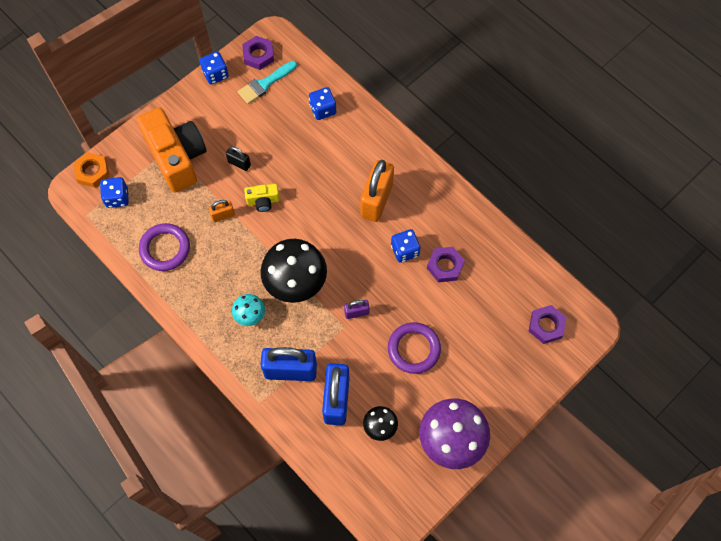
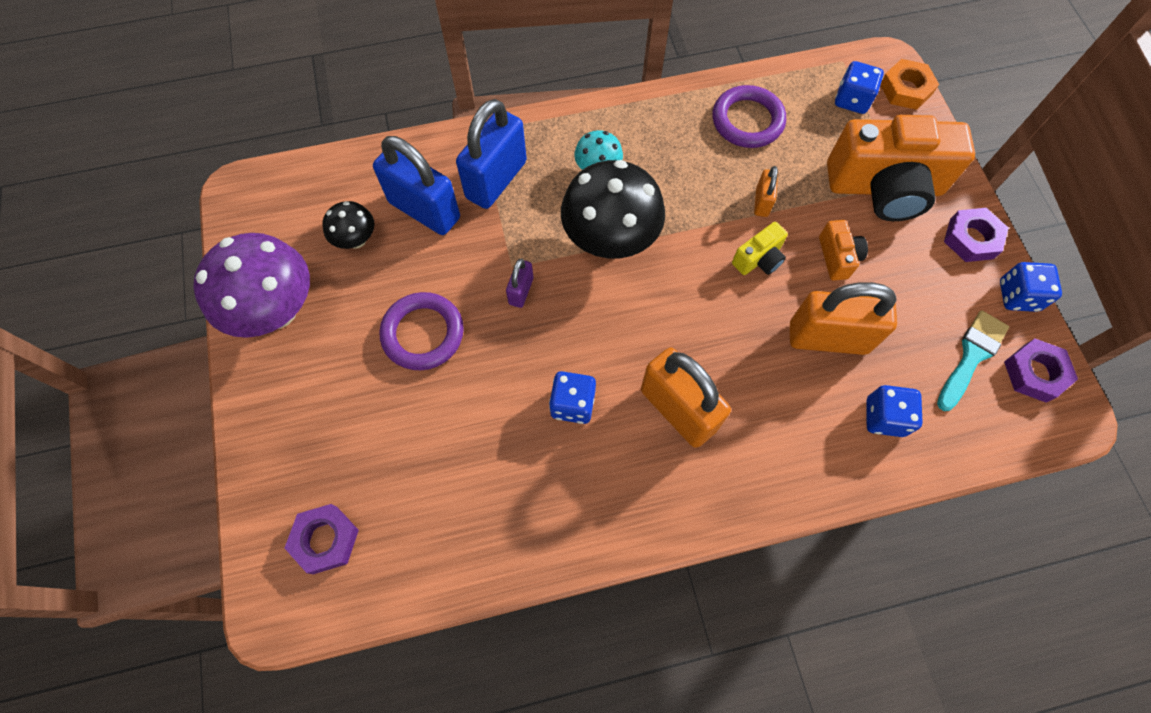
camera: 120 degrees right, 0 degrees up
black padlock [226,146,251,171] -> orange camera [819,220,868,281]
turquoise brush [238,61,297,104] -> turquoise brush turned 45 degrees clockwise [937,310,1009,411]
yellow camera [244,184,280,212] -> yellow camera turned 150 degrees counterclockwise [732,222,788,275]
purple nut [427,247,465,282] -> purple nut moved to [944,208,1008,262]
none -> orange padlock [790,282,897,355]

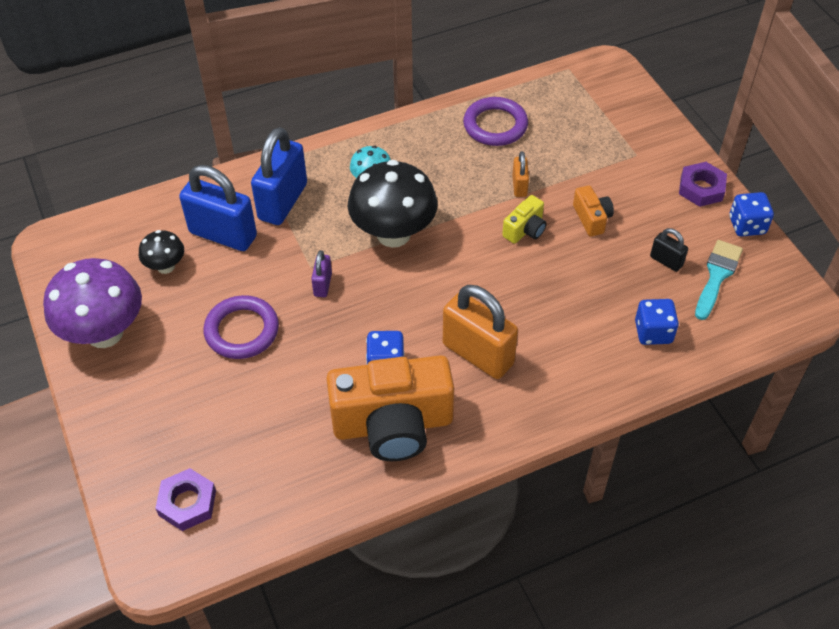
camera: 10 degrees left, 15 degrees down
orange padlock [790,282,897,355] -> none
orange camera [827,115,975,221] -> orange camera moved to [326,355,454,461]
blue dice [835,61,884,114] -> none
orange nut [881,59,939,110] -> none
purple nut [1004,339,1078,403] -> none
none -> black padlock [650,228,688,272]

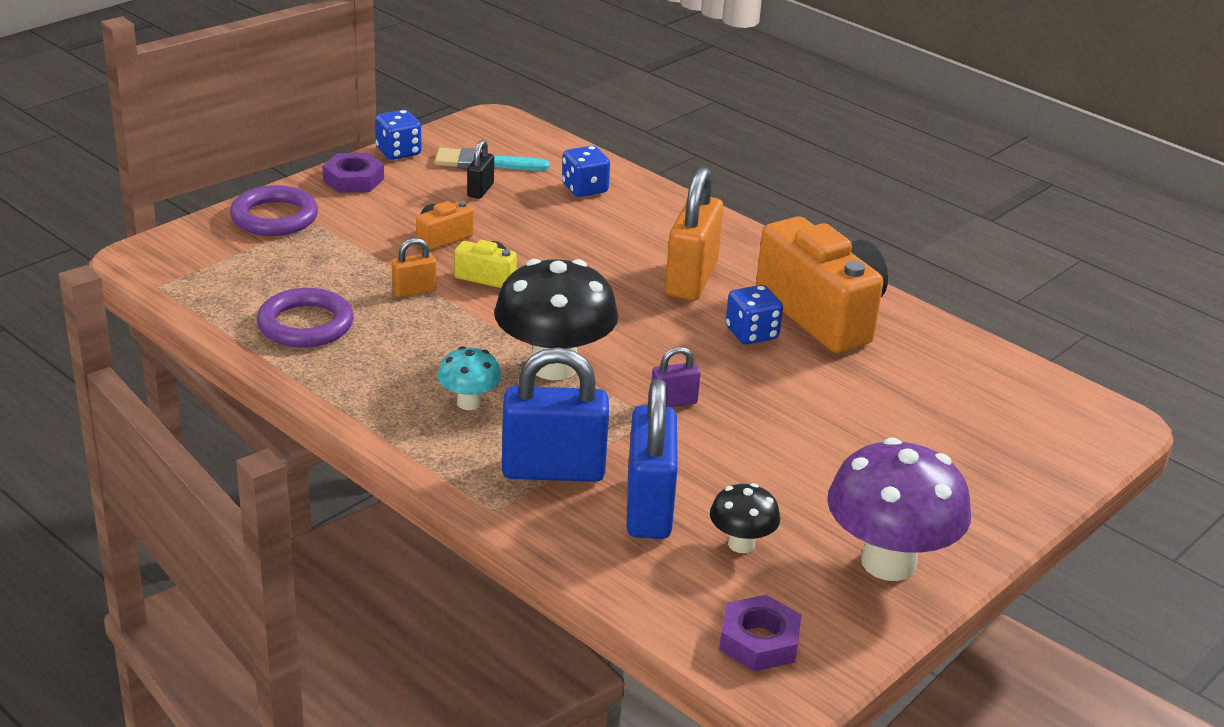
camera: 115 degrees left, 20 degrees down
purple nut [155,468,216,531] -> purple nut moved to [719,595,802,671]
purple ring [203,295,279,359] -> purple ring moved to [230,185,318,236]

